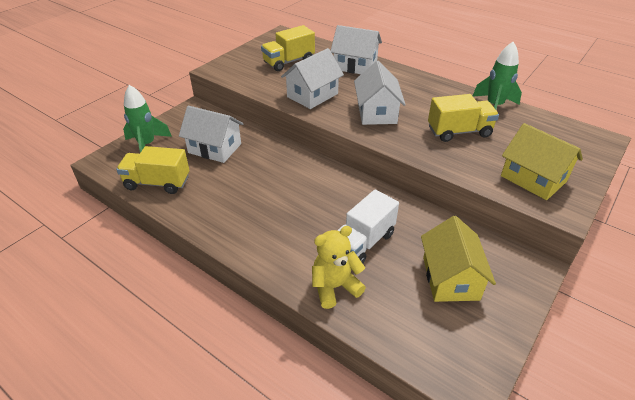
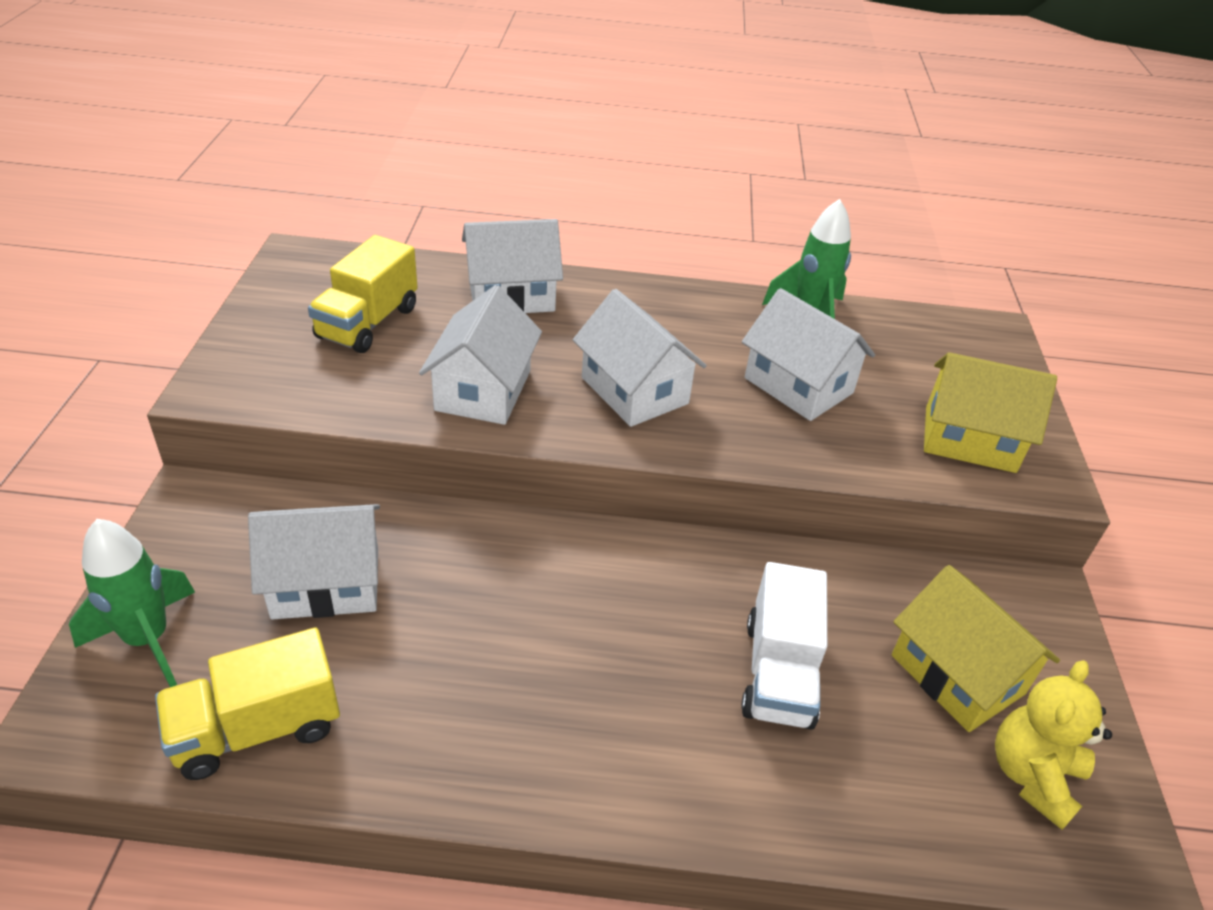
camera: 35 degrees left, 0 degrees up
yellow teddy bear [312,226,366,309] -> yellow teddy bear moved to [995,660,1112,830]
yellow truck [428,94,499,142] -> white house [742,288,875,421]

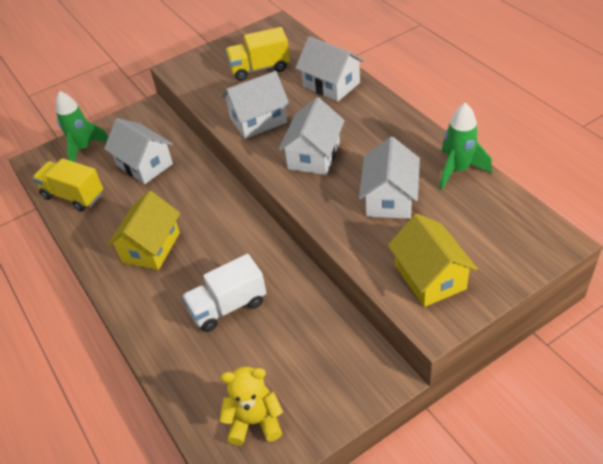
camera: 60 degrees right, 5 degrees up
yellow house [892,565,1060,732] -> yellow house moved to [107,191,180,270]

